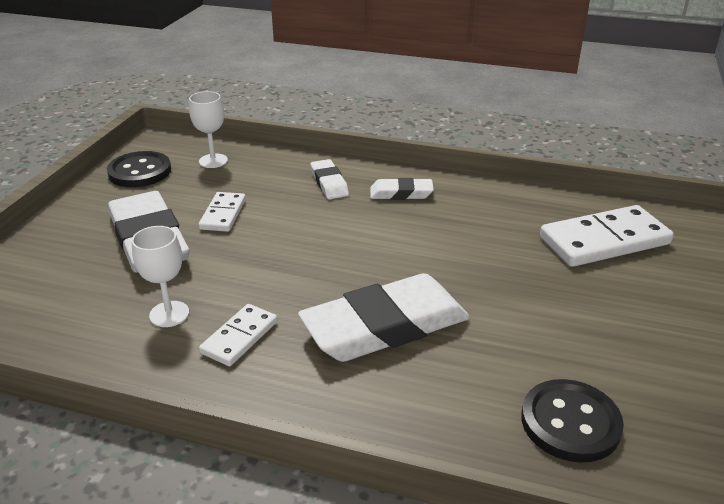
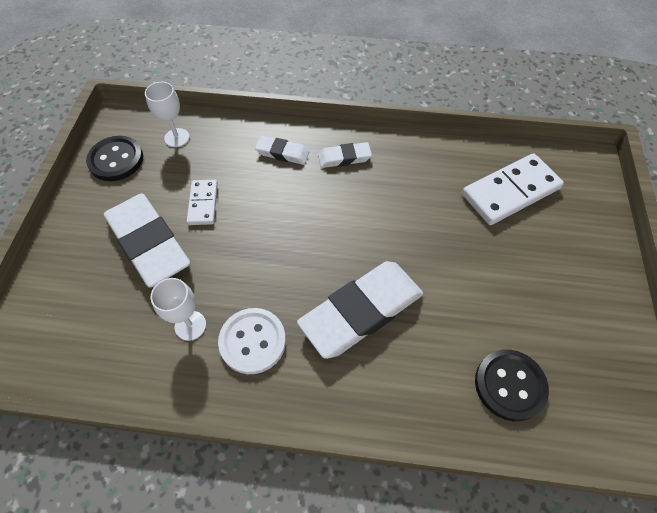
camera: 10 degrees left, 25 degrees up
white domino [199,304,277,366] -> white button [218,308,286,374]
white eraser [310,159,349,199] -> white eraser turned 45 degrees counterclockwise [255,136,309,165]

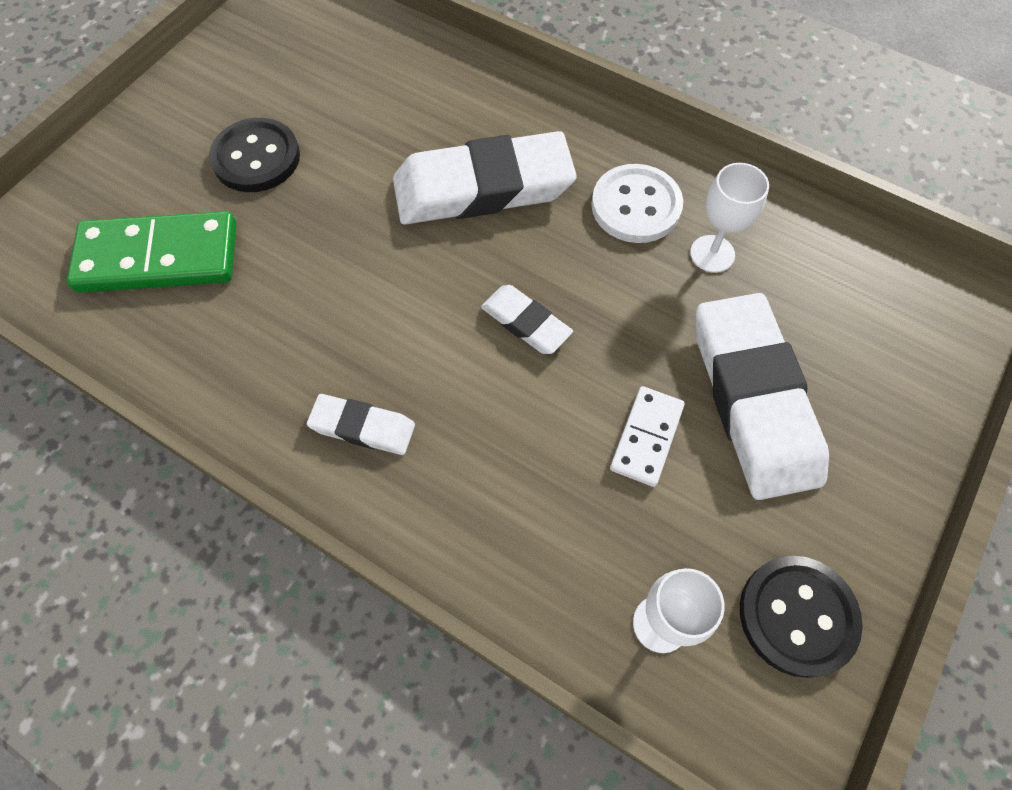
camera: 155 degrees left, 5 degrees up
white eraser [255,136,309,165] -> white eraser moved to [481,285,573,354]
white domino [462,153,564,225] -> green domino [67,211,236,293]
black button [475,349,549,421] -> black button moved to [209,118,300,192]

